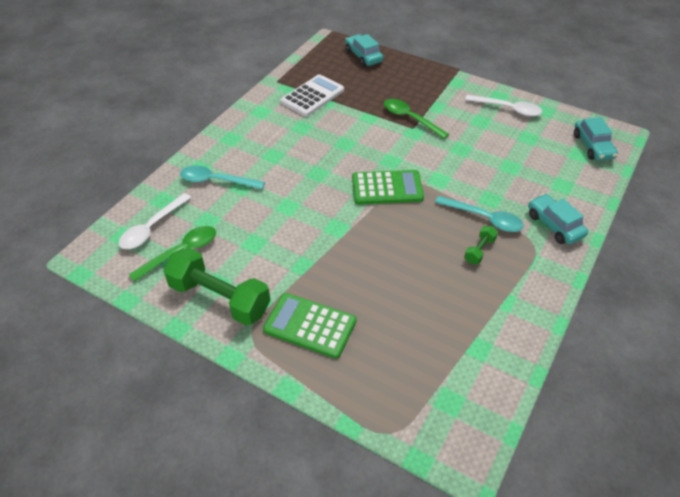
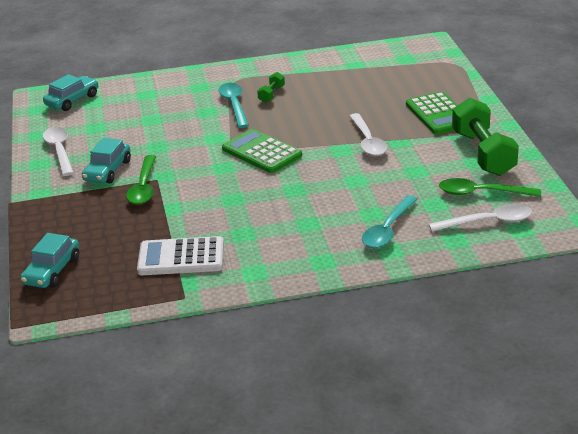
camera: 130 degrees left, 15 degrees down
turquoise spoon [180,165,265,189] -> turquoise spoon turned 60 degrees clockwise [362,195,418,248]
green dumbbell [464,226,498,264] -> green dumbbell turned 60 degrees counterclockwise [257,72,285,103]
turquoise car [528,194,588,244] -> turquoise car moved to [82,138,131,183]
none -> white spoon [350,113,387,156]

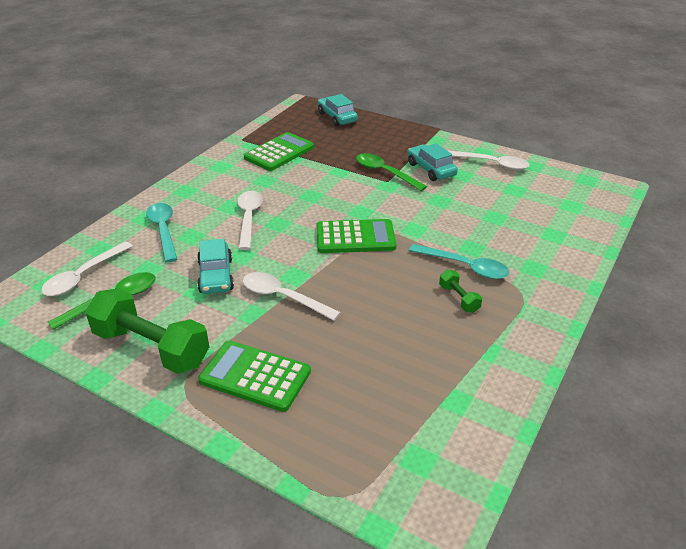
camera: 130 degrees right, 5 degrees up
turquoise car [43,74,98,111] -> turquoise car moved to [197,239,234,294]
white calculator [137,236,224,275] -> green calculator [244,132,314,171]
none -> white spoon [237,191,263,250]

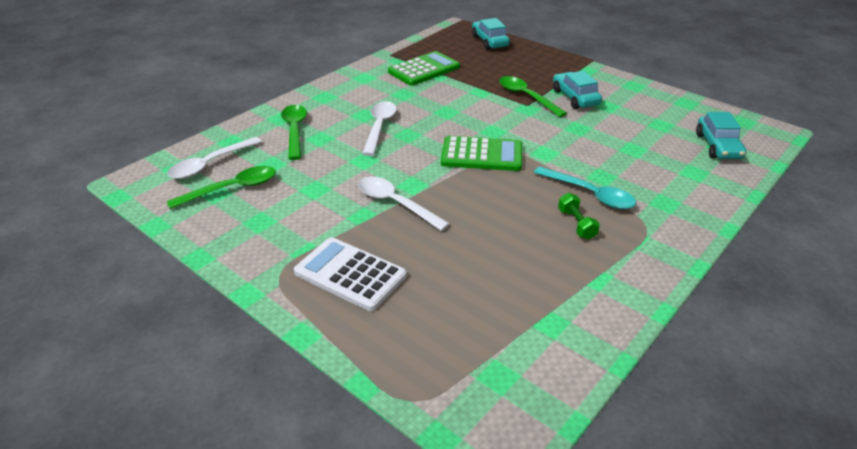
camera: 10 degrees right, 0 degrees up
green dumbbell [85,288,209,374] -> none
turquoise spoon [146,203,177,263] -> green spoon [281,105,307,160]
turquoise car [197,239,234,294] -> turquoise car moved to [696,112,746,159]
green calculator [198,341,311,412] -> white calculator [294,237,407,311]
white spoon [449,151,530,170] -> none

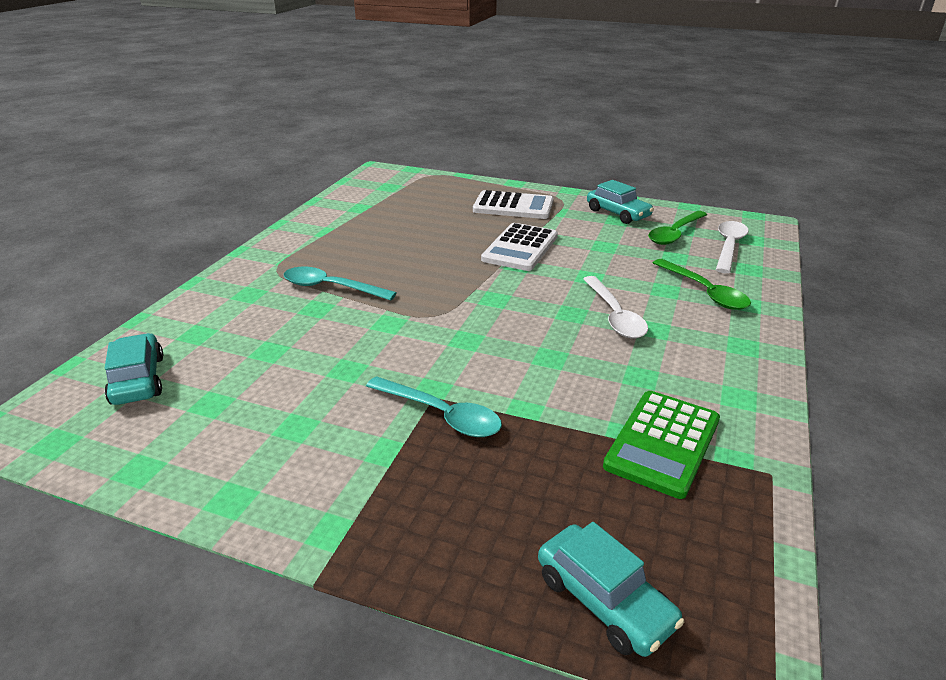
camera: 160 degrees right, 5 degrees down
white spoon [358,177,450,231] -> white calculator [481,223,558,271]
green calculator [441,136,522,171] -> none
green spoon [499,76,567,117] -> turquoise spoon [366,376,502,437]
turquoise car [553,71,602,109] -> turquoise car moved to [587,180,654,224]
green dumbbell [558,193,600,240] -> none

